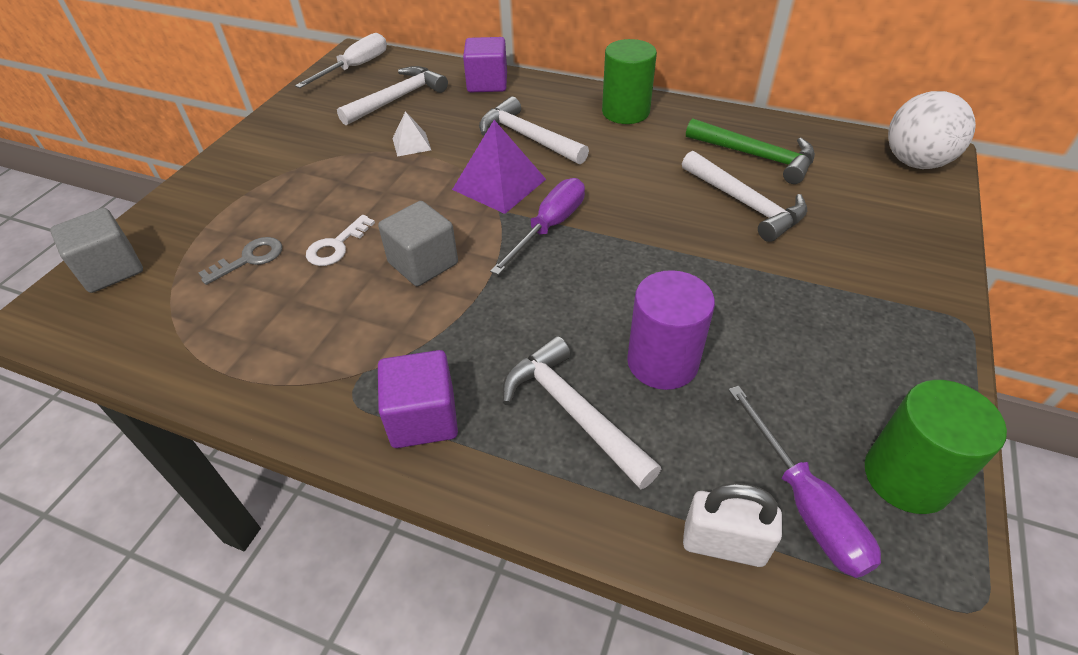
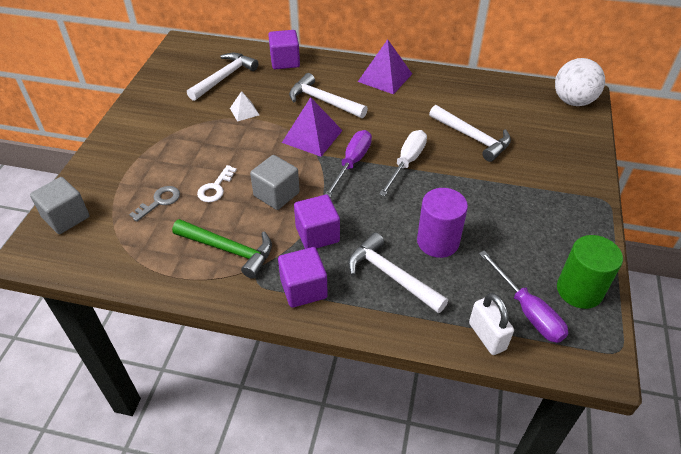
camera: 10 degrees left, 0 degrees up
white screwdriver [295,33,387,88] -> white screwdriver moved to [379,130,427,197]
green cylinder [602,39,657,124] -> purple pyramid [358,39,412,94]
white padlock [683,483,782,567] -> white padlock turned 60 degrees clockwise [469,293,514,355]
green hammer [686,118,815,184] -> green hammer moved to [172,219,272,279]
none -> purple cube [294,194,340,249]

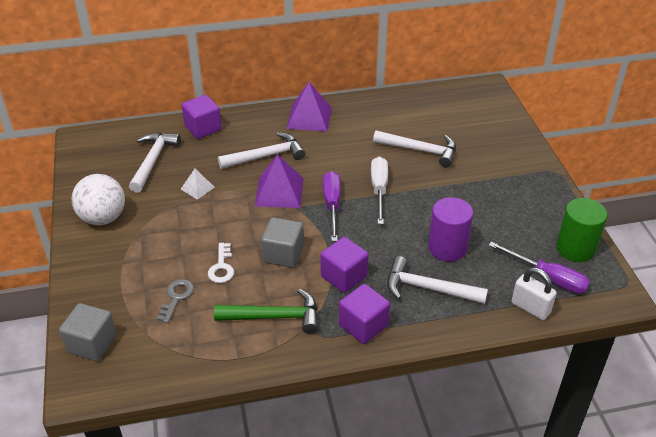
camera: 25 degrees left, 5 degrees down
white hammer [289,73,368,118] -> white hammer turned 150 degrees clockwise [218,132,305,169]
white ball [555,58,605,106] -> white ball moved to [71,174,125,225]

